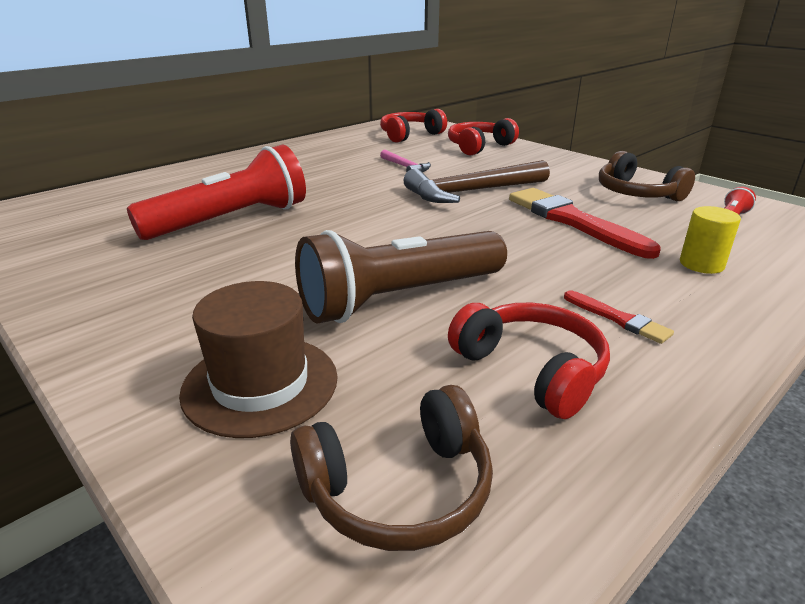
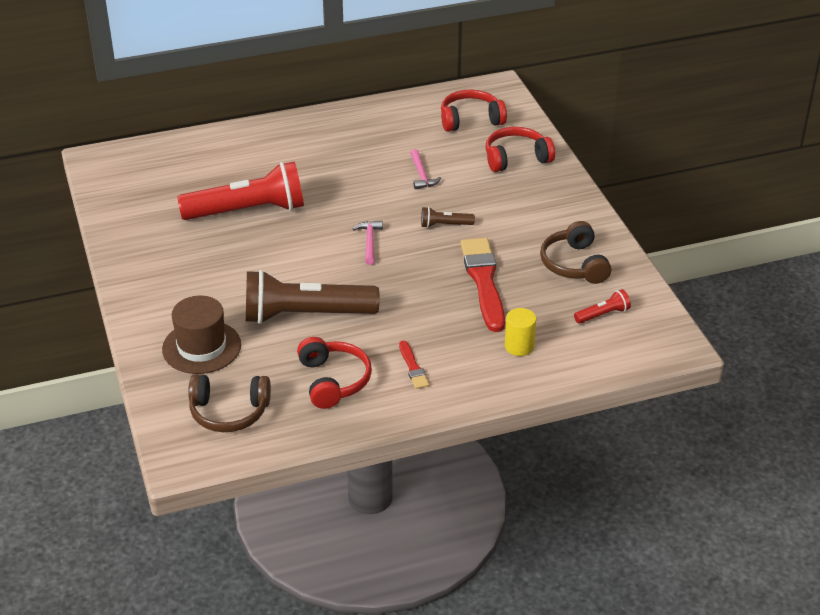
camera: 25 degrees right, 10 degrees up
brown hammer [404,160,550,203] -> brown flashlight [421,207,475,228]
none -> pink hammer [353,221,383,265]

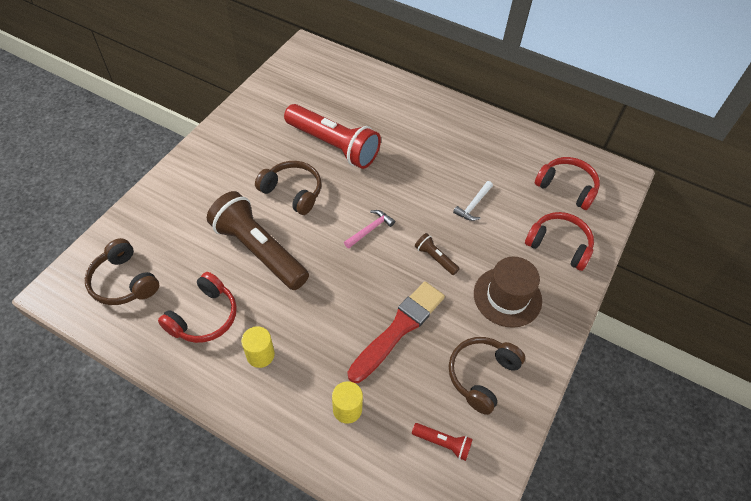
camera: 45 degrees right, 15 degrees up
brown hat [162,296,241,374] -> brown hat moved to [474,257,542,328]
red brush [399,340,429,389] -> yellow cylinder [241,326,275,368]
pink hammer [410,149,441,189] -> white hammer [453,181,493,221]
none -> brown headphones [255,161,321,215]

